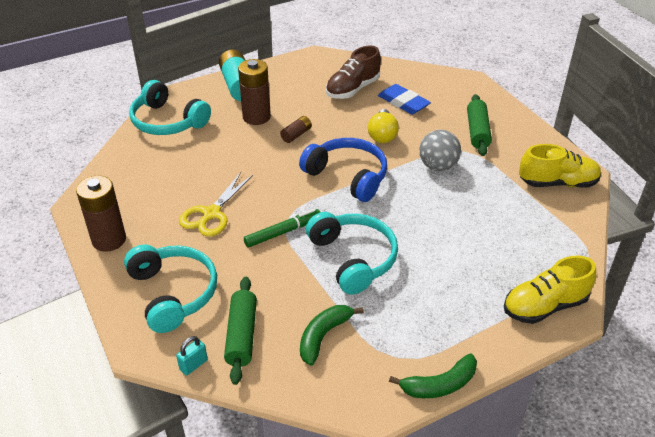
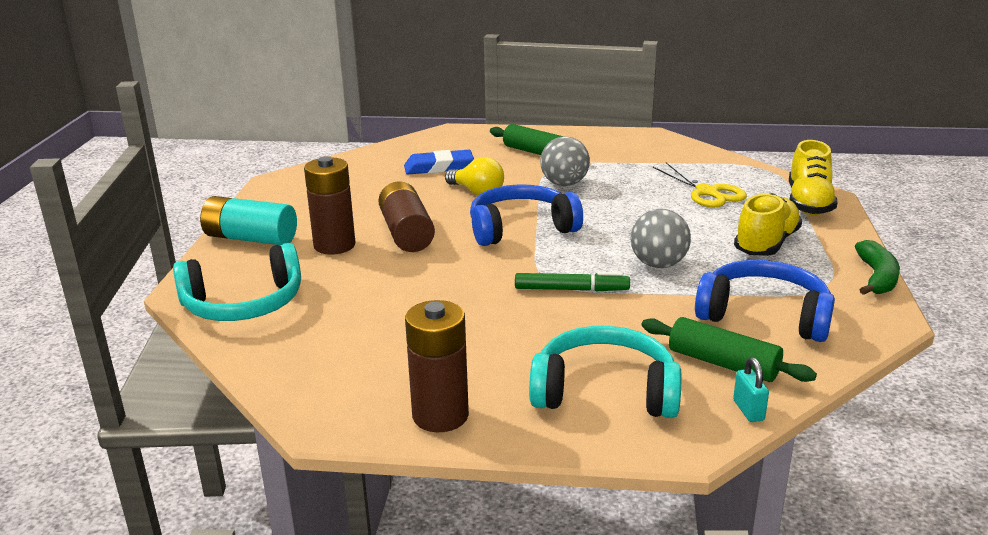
camera: 55 degrees left, 15 degrees down
yellow scissors [179,172,253,237] -> yellow scissors moved to [653,162,747,208]
green marker [244,209,320,248] -> green marker turned 90 degrees clockwise [515,272,630,291]
brown battery [280,116,312,143] -> brown battery [378,181,435,252], size x1.95
green banana [300,305,364,366] -> blue headphones [695,260,835,342]
turquoise headphones [306,212,398,295] -> grey ball [631,209,691,268]
brown shoe [326,46,381,99] -> none
yellow shoe [519,144,601,188] -> yellow shoe moved to [734,193,802,256]

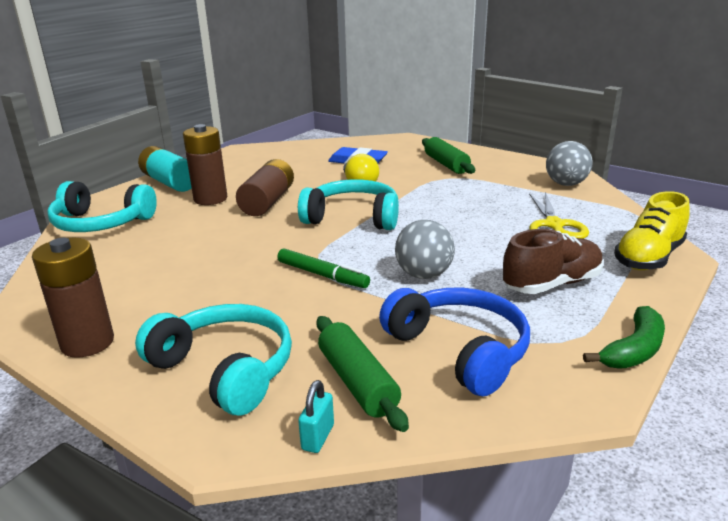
camera: 30 degrees right, 0 degrees up
blue headphones [470,184,583,246] -> turquoise headphones [298,179,399,230]
grey ball [540,136,590,186] -> grey ball moved to [546,141,592,186]
yellow shoe [734,193,802,256] -> brown shoe [503,229,603,294]

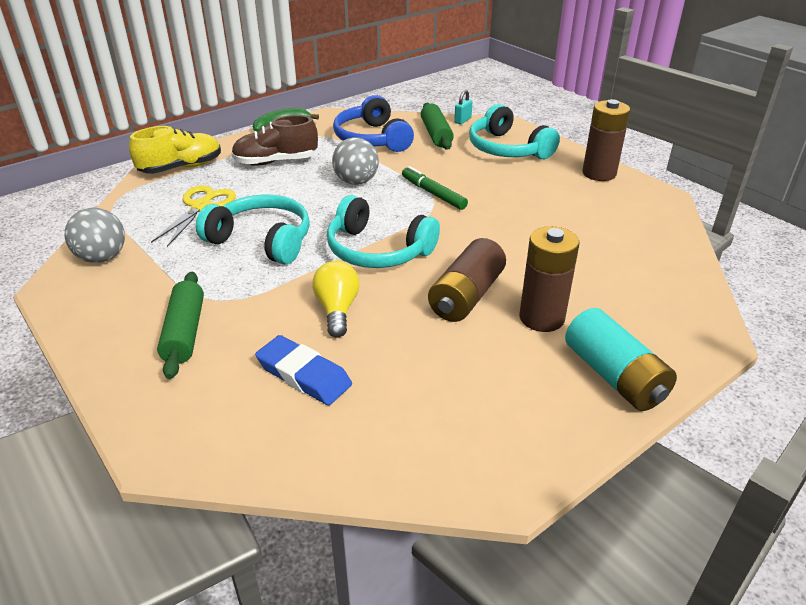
camera: 165 degrees left, 10 degrees up
turquoise headphones [47,181,157,232] -> turquoise headphones moved to [196,194,310,264]

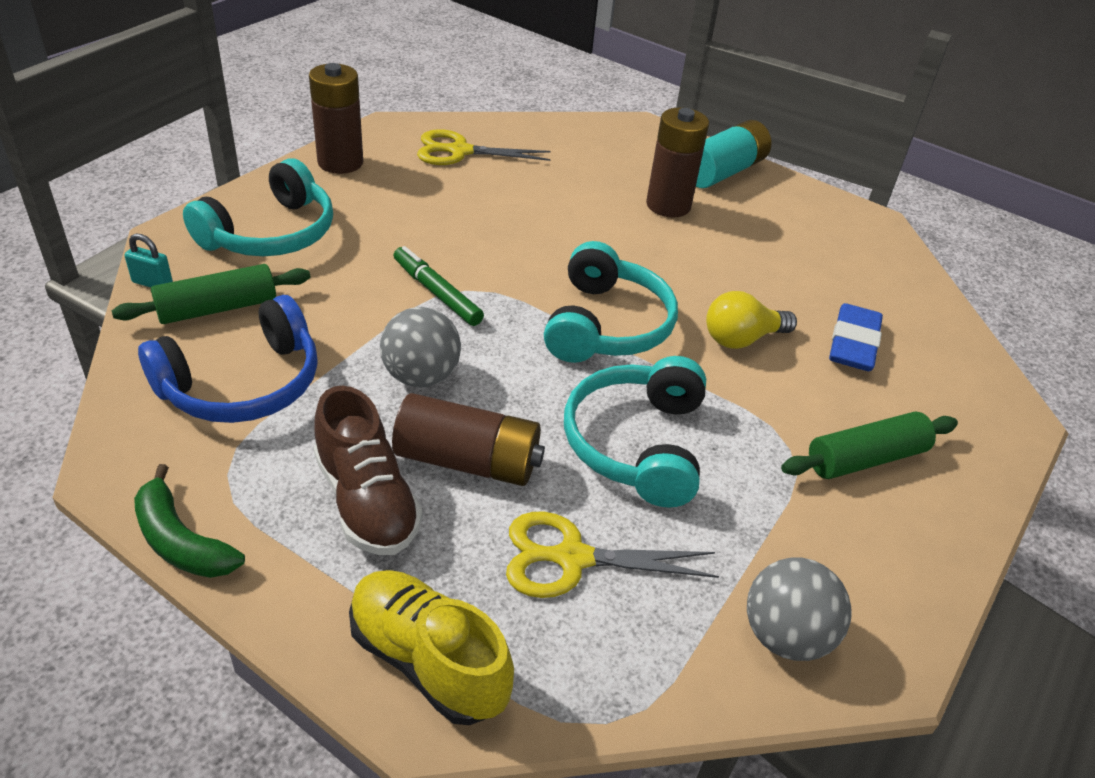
camera: 110 degrees left, 5 degrees up
green marker [402,166,468,210] -> green marker turned 105 degrees clockwise [394,246,484,326]
brown battery [428,238,506,322] -> brown battery moved to [392,393,545,486]
none -> yellow scissors [417,129,551,165]

